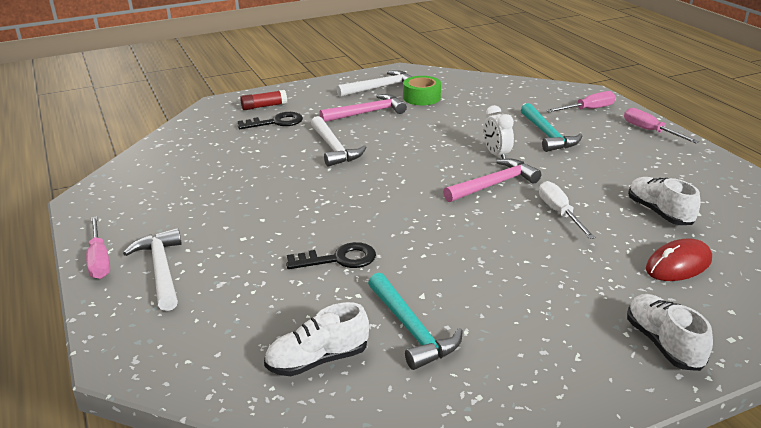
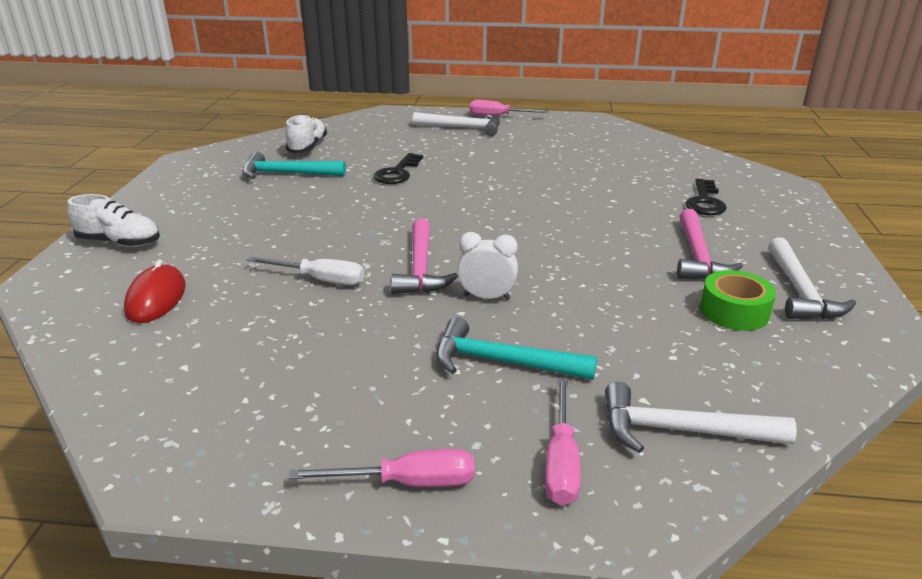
camera: 120 degrees right, 0 degrees up
red glue stick [240,90,287,110] -> none
white hammer [311,116,367,167] -> white hammer moved to [605,382,797,453]
white shoe [628,177,701,225] -> none

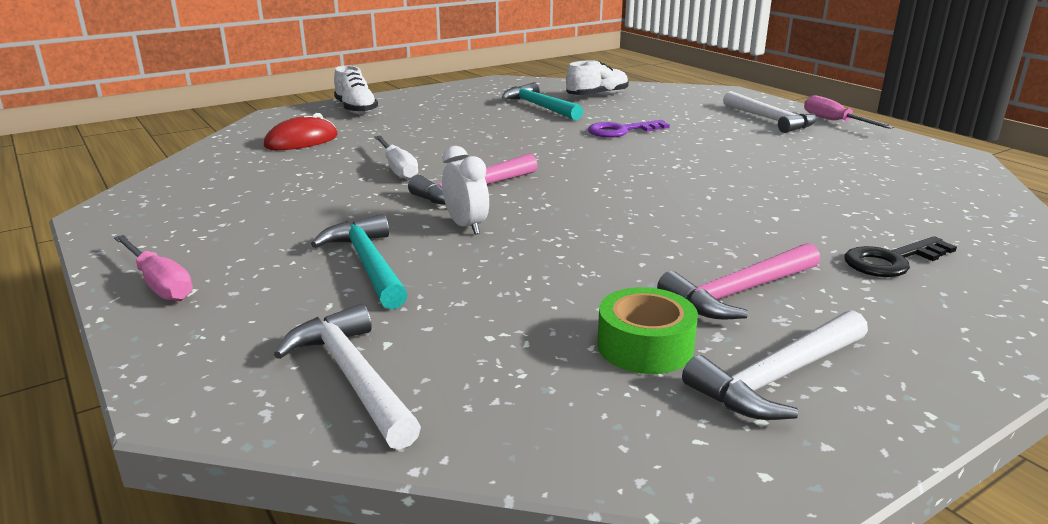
camera: 50 degrees right, 5 degrees down
black key [373,153,423,184] -> purple key [588,120,670,138]
pink screwdriver [545,377,581,505] -> none

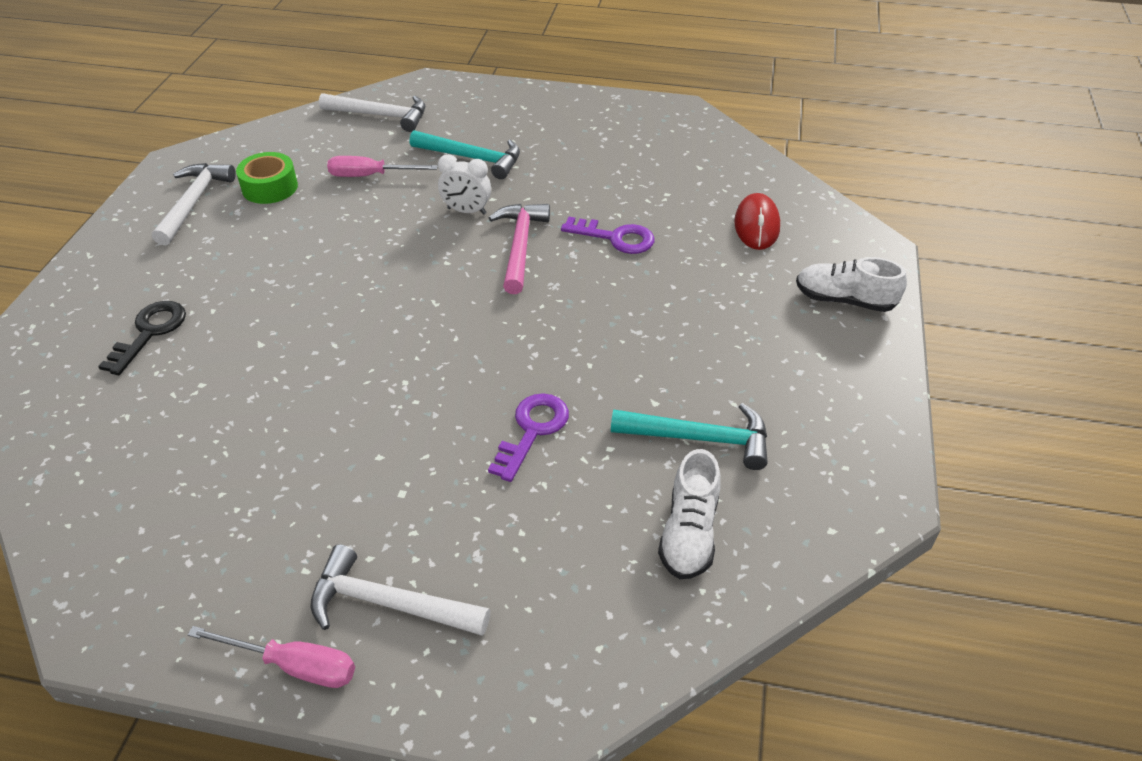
camera: 135 degrees right, 20 degrees up
pink screwdriver [114,235,193,301] -> pink screwdriver moved to [327,156,438,177]
white screwdriver [374,136,418,180] -> purple key [561,217,655,254]
pink hammer [657,243,820,320] -> none

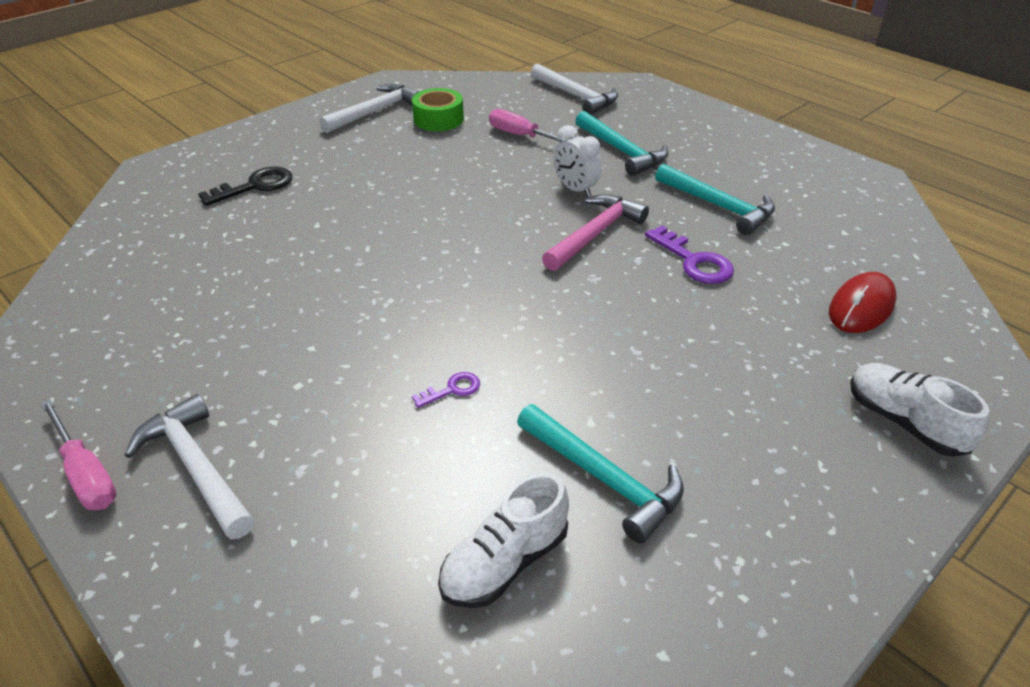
camera: 35 degrees right, 5 degrees down
purple key [488,393,569,482] -> purple key [412,372,480,408], size x0.56
none -> turquoise hammer [655,164,775,235]

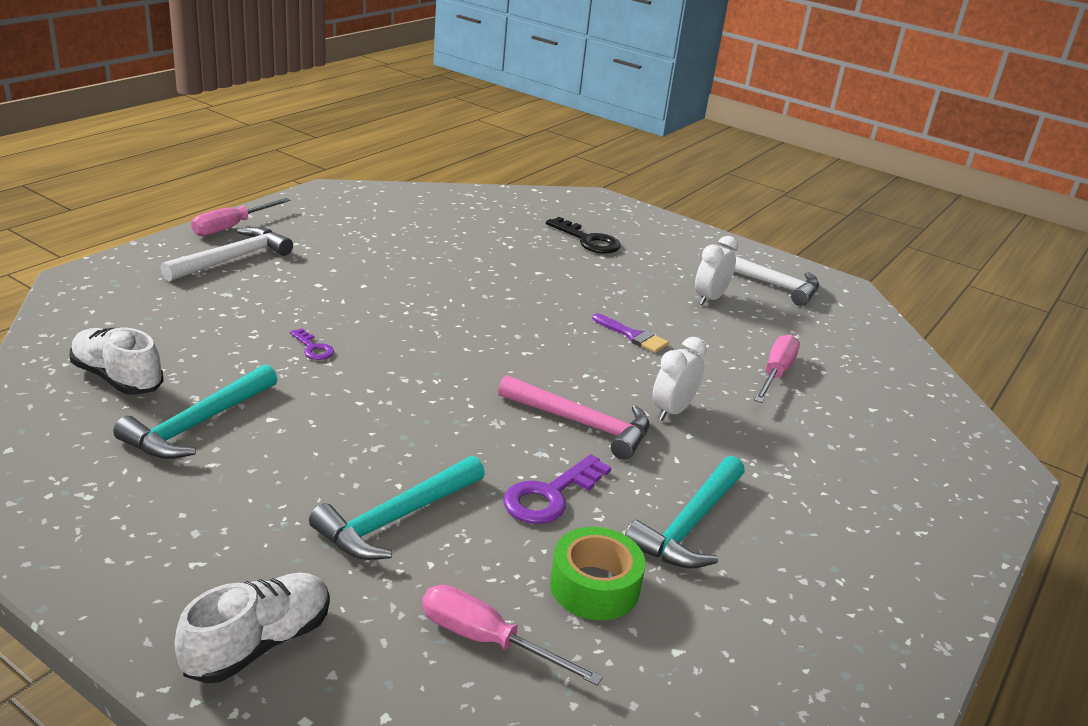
camera: 75 degrees right, 10 degrees down
green tape [412,88,464,131] -> green tape moved to [550,527,645,620]
white hammer [531,64,618,115] -> none
turquoise hammer [575,111,668,176] -> turquoise hammer moved to [309,456,485,560]
red mouse [829,272,897,333] -> pink screwdriver [422,585,603,686]
none -> purple brush [592,313,669,353]
none -> white clock [695,236,738,305]

